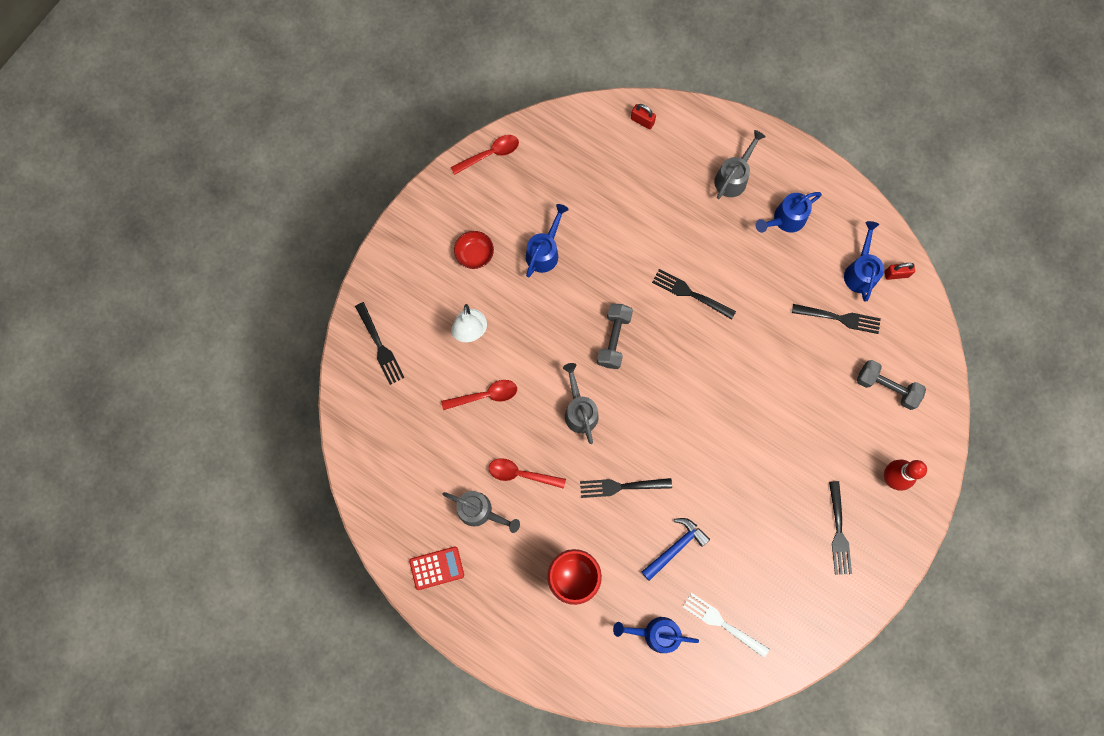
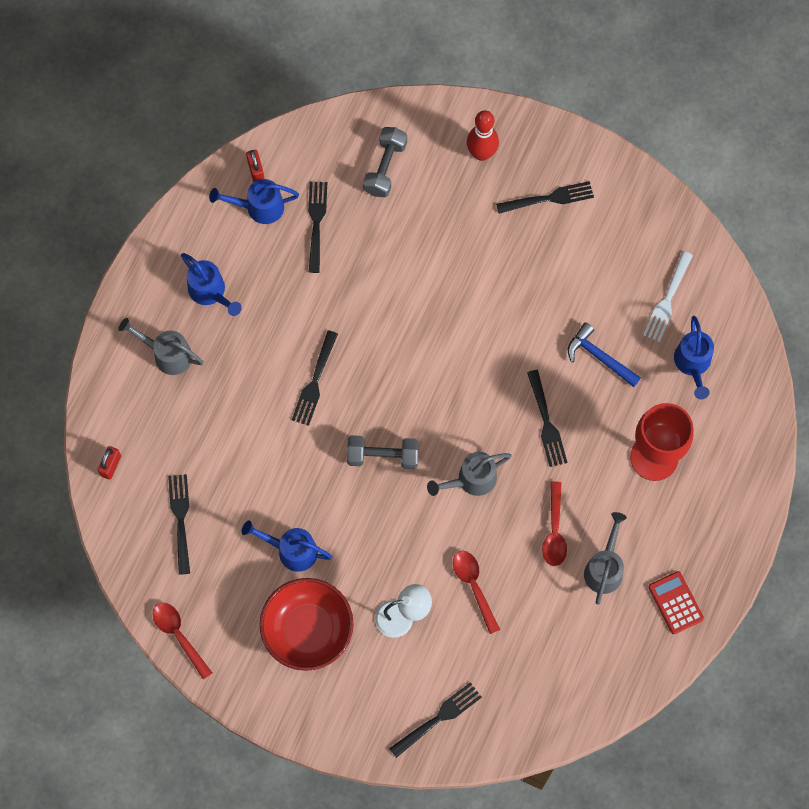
camera: 100 degrees left, 5 degrees down
red bowl [454,231,494,269] -> red bowl [260,578,353,671], size x1.96
none -> black fork [168,474,190,575]

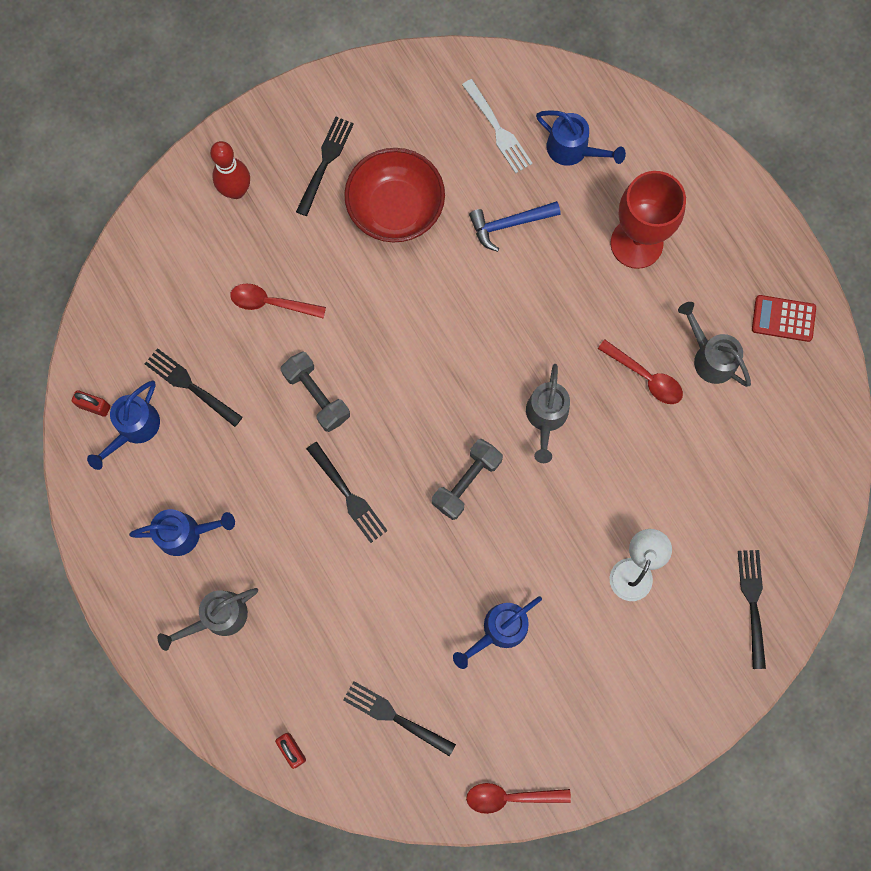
camera: 55 degrees left, 5 degrees up
red bowl [260,578,353,671] -> red bowl moved to [344,148,445,243]
grey dumbbell [363,127,407,197] -> grey dumbbell moved to [281,351,350,432]
red spoon [453,551,500,634] -> red spoon moved to [230,284,326,318]
black fork [527,370,568,467] -> none

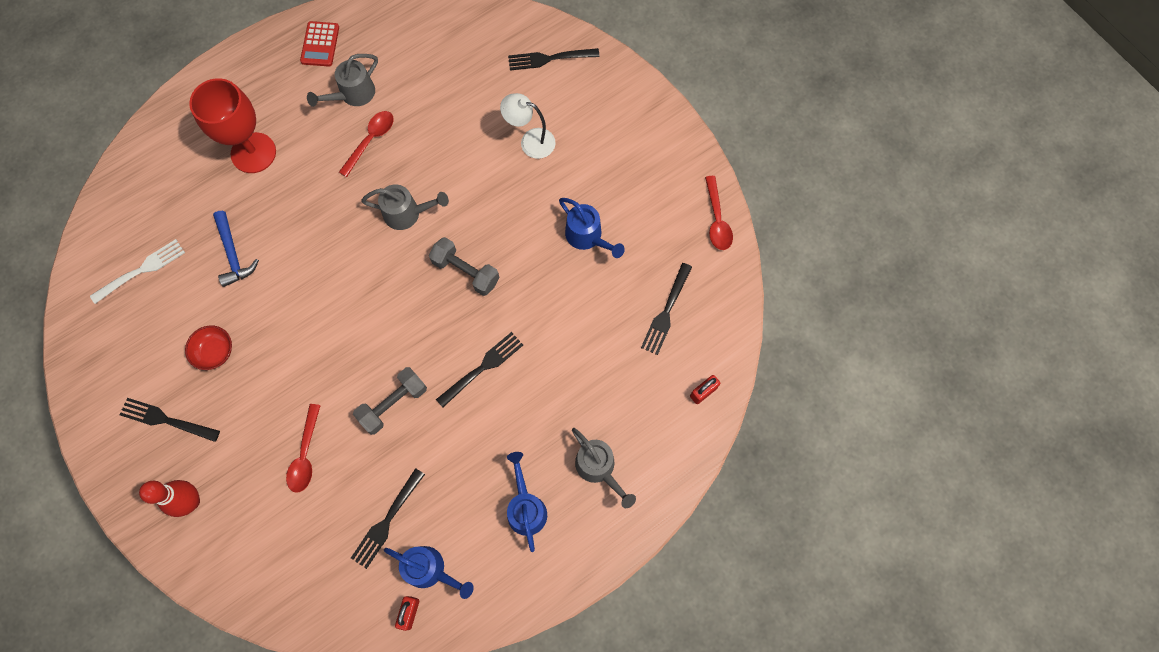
camera: 95 degrees left, 5 degrees down
red bowl [344,148,445,243] -> red bowl [185,326,232,370], size x0.51
blue watering can [536,110,626,166] -> none

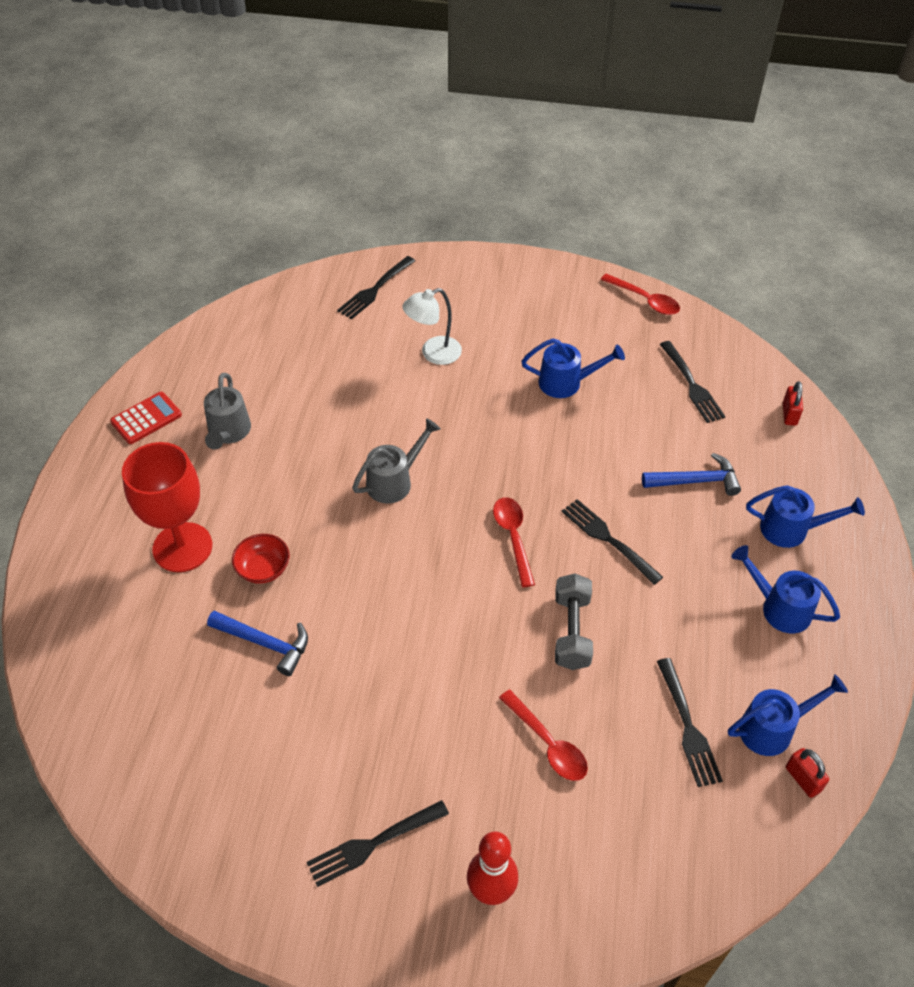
camera: 45 degrees left, 20 degrees down
white fork [90,239,185,304] -> none
red bowl [185,326,232,370] -> red bowl moved to [232,534,290,584]
red calculator [300,21,339,67] -> red calculator turned 90 degrees counterclockwise [110,392,182,444]
red spoon [339,111,393,177] -> red spoon moved to [493,497,535,587]
grey dumbbell [429,237,500,296] -> none
black fork [436,332,523,407] -> black fork turned 45 degrees counterclockwise [562,499,663,585]
grey watering can [572,428,636,508] -> blue watering can [746,485,865,548]
none -> blue hammer [642,453,741,496]

